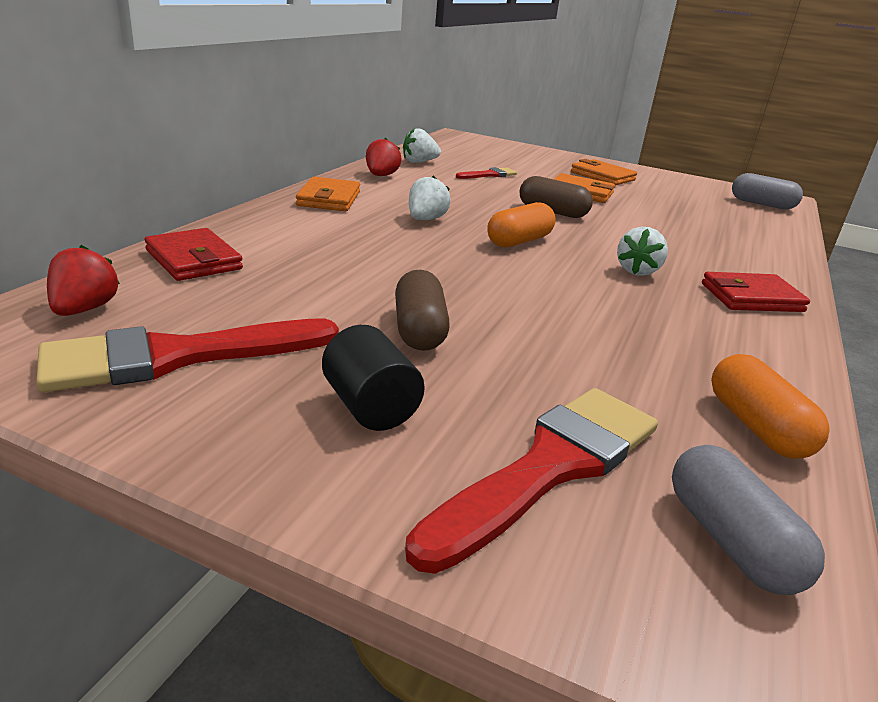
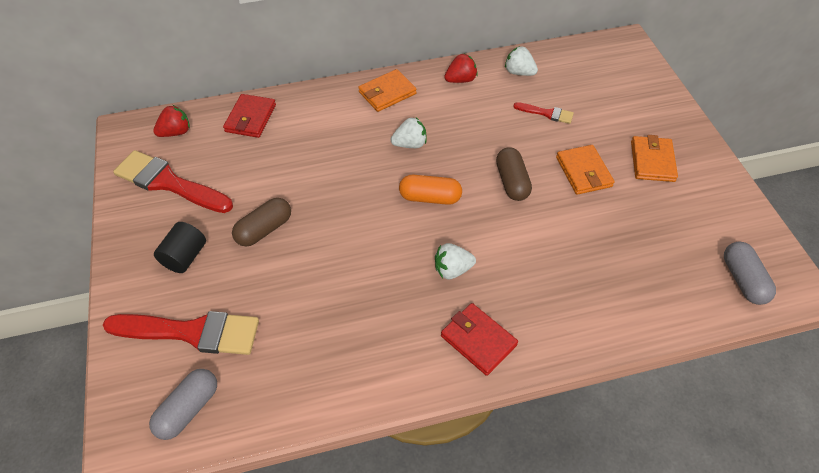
camera: 55 degrees right, 25 degrees up
orange capsule [711,354,830,459] -> none

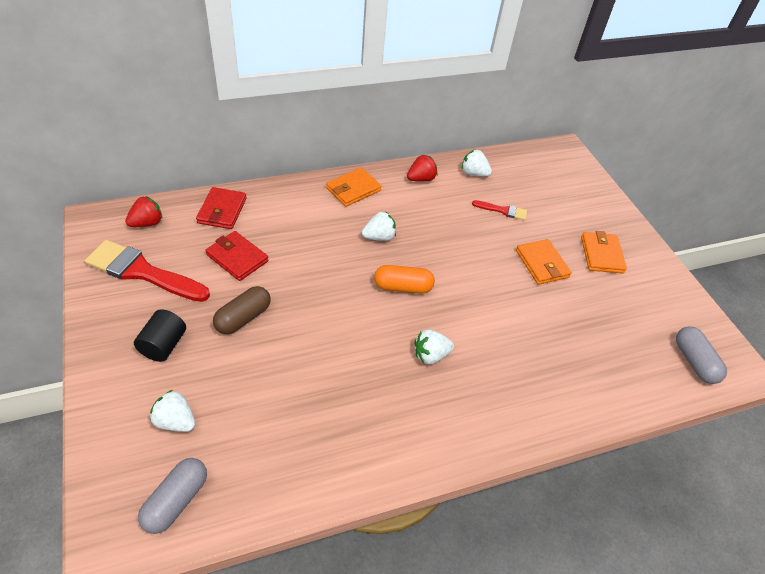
camera: 10 degrees left, 5 degrees down
red brush [103,311,259,355] -> white strawberry [150,390,195,432]
red wallet [441,303,518,376] -> red wallet moved to [206,231,269,281]
brown capsule [496,147,532,201] -> none

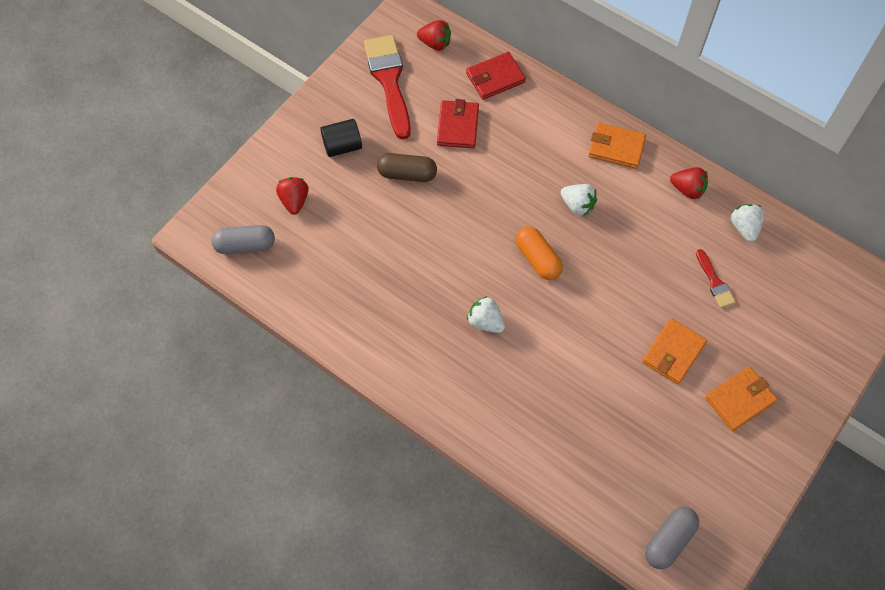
camera: 60 degrees right, 15 degrees up
white strawberry [150,390,195,432] -> red strawberry [276,177,309,215]

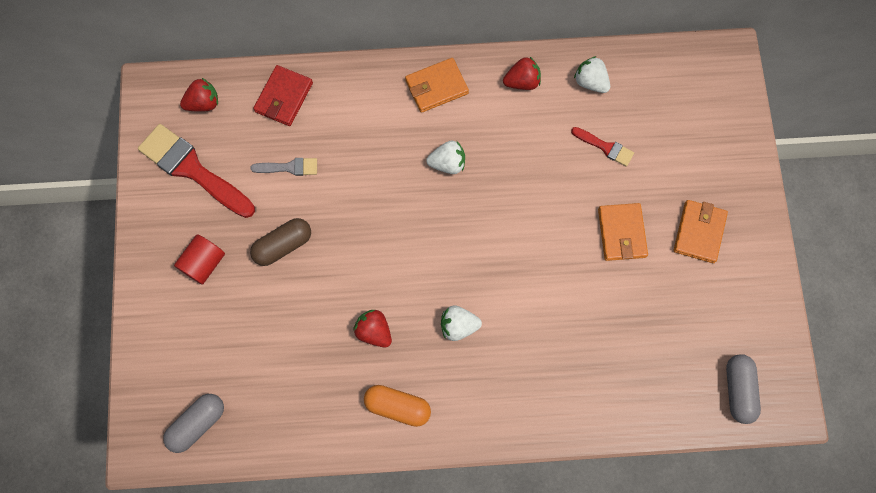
camera: 40 degrees left, 10 degrees up
red strawberry [276,177,309,215] -> red strawberry moved to [353,310,392,347]
black cylinder [320,119,362,157] -> red cylinder [174,234,225,285]
red wallet [437,99,479,148] -> grey brush [250,158,317,176]
orange capsule [515,226,563,280] -> orange capsule moved to [364,385,431,427]

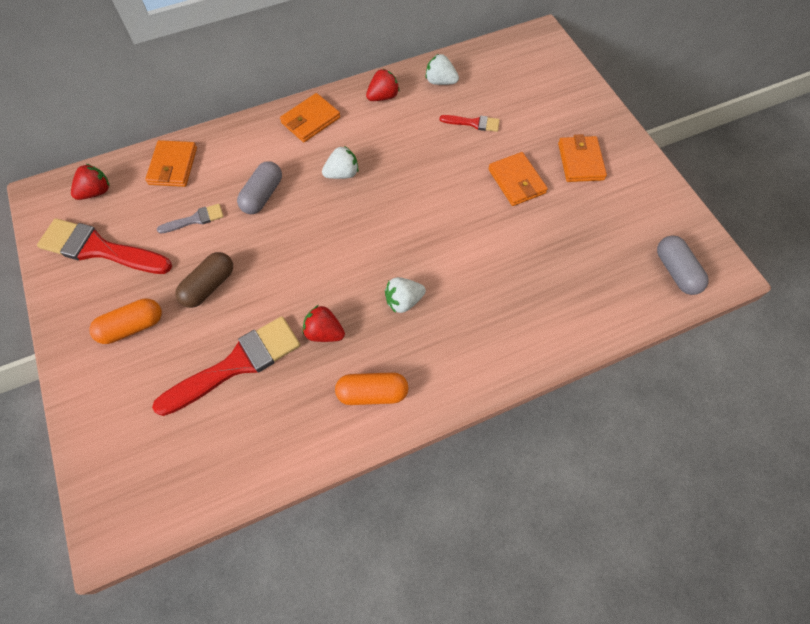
camera: 20 degrees left, 10 degrees down
grey capsule [163,394,224,453] -> grey capsule moved to [237,161,282,214]
red cylinder [174,234,225,285] -> orange capsule [90,298,162,344]
red wallet [253,65,313,126] -> orange wallet [145,140,197,187]
none -> red brush [152,316,300,416]

